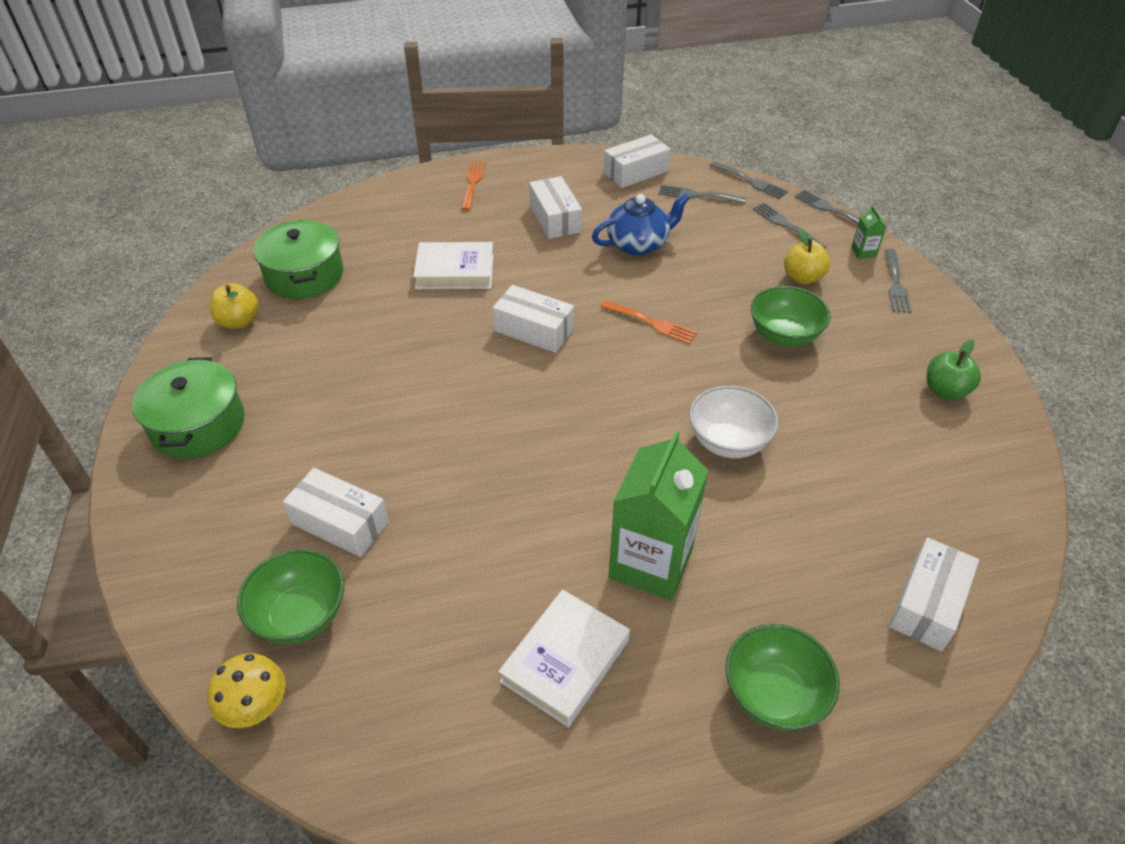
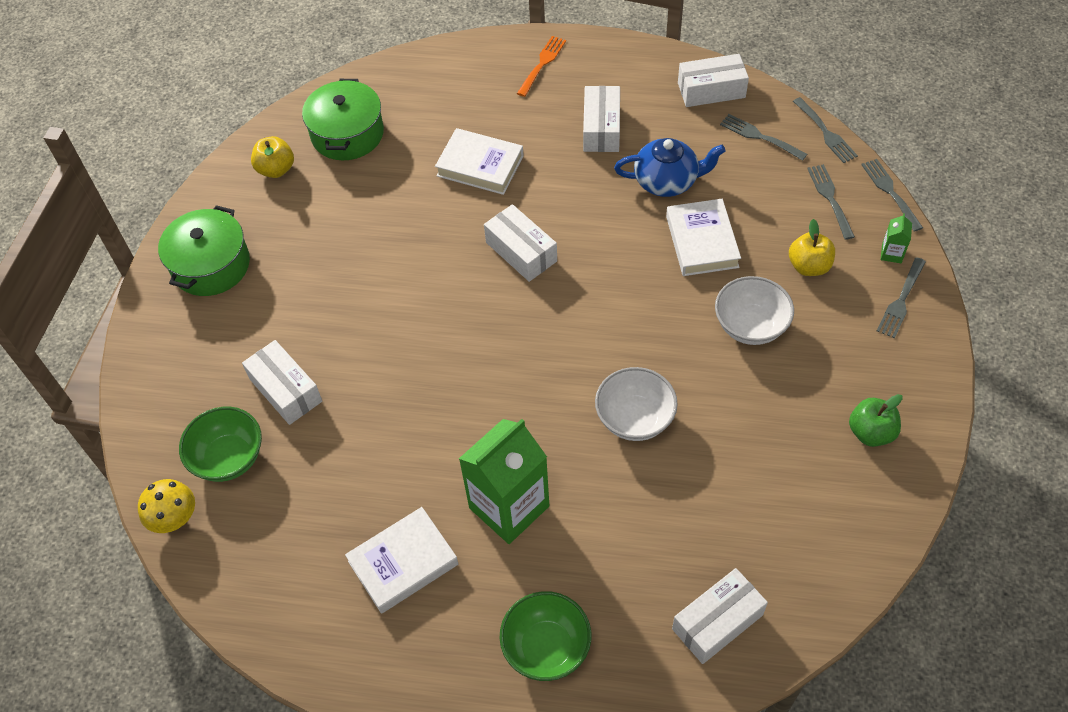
camera: 25 degrees right, 10 degrees up
orange fork [601,300,698,344] -> none
green bowl [751,286,831,347] -> white bowl [715,276,794,345]
none -> white book [666,199,741,276]

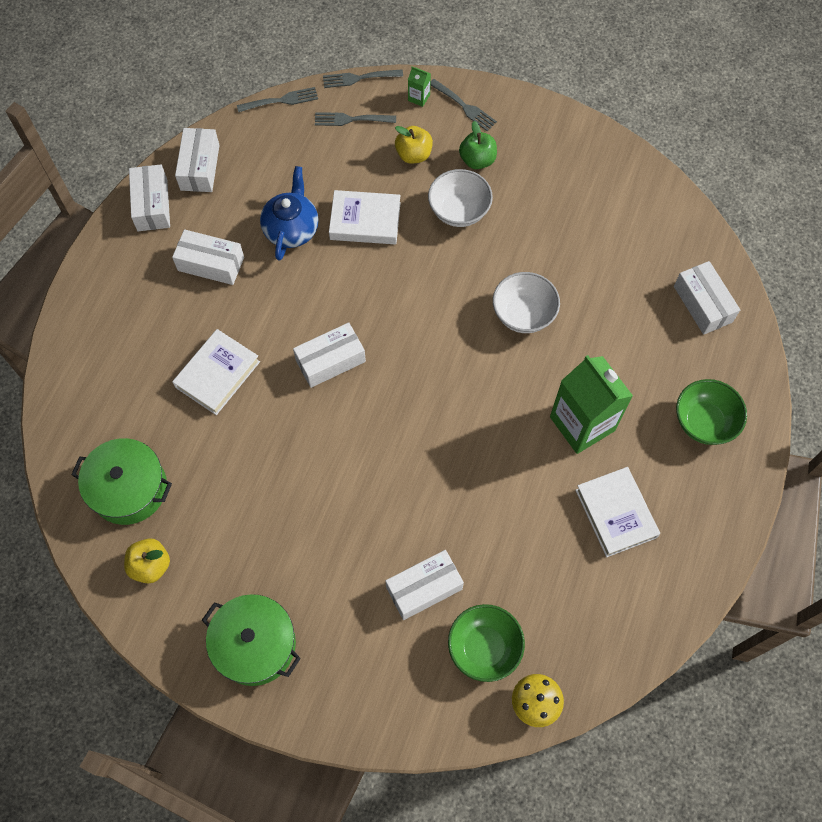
camera: 80 degrees left, 10 degrees up
orange fork [517,36,566,97] -> none
grey fork [720,114,807,161] -> none
green apple [849,394,903,447] -> green apple moved to [459,121,497,169]
none -> white box [129,164,170,231]

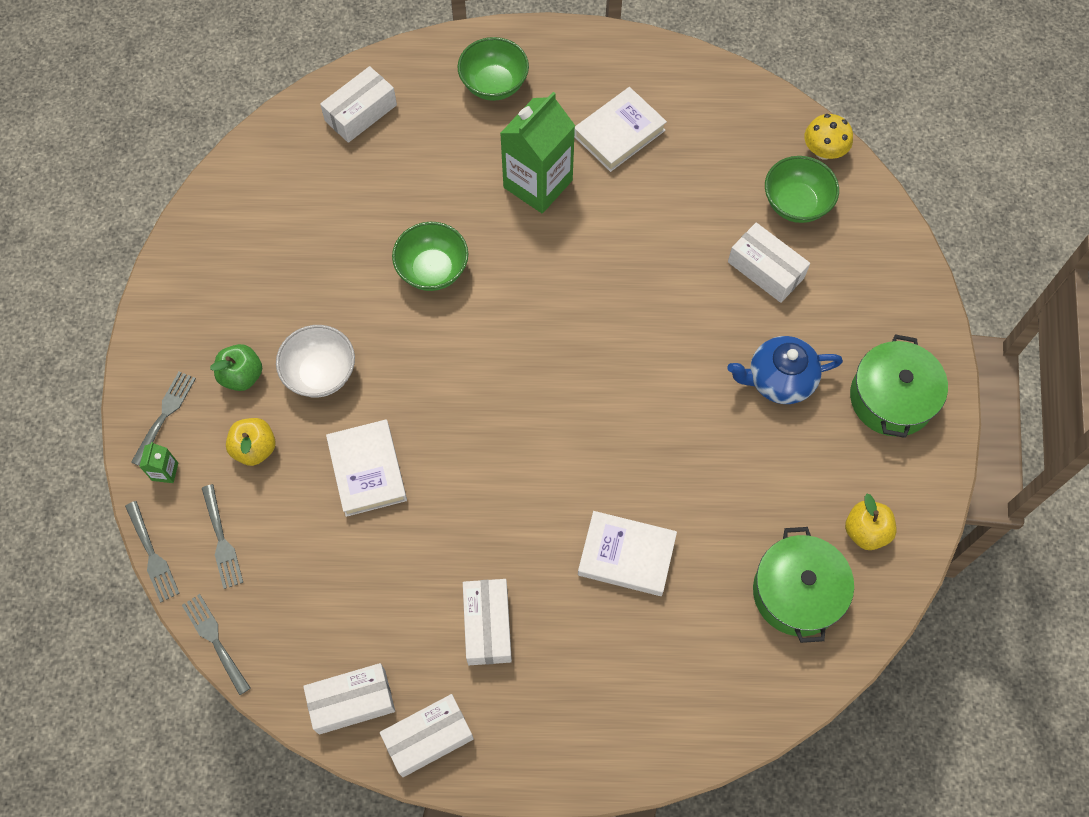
camera: 110 degrees left, 0 degrees up
blue teapot [260,166,319,261] -> blue teapot moved to [727,336,843,404]
white box [293,322,366,388] -> none
white bowl [493,272,560,333] -> green bowl [392,222,468,291]

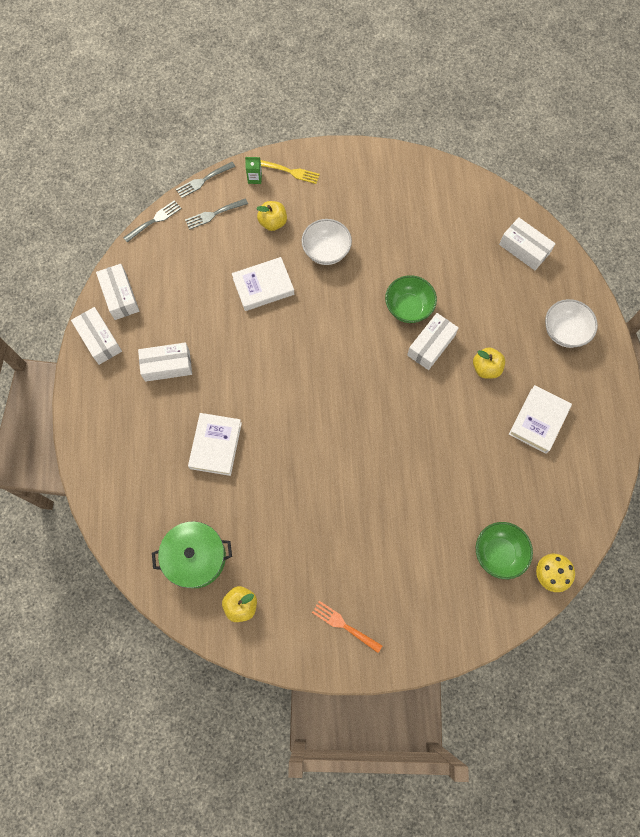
camera: 85 degrees right, 5 degrees up
grey fork [131,372,196,466] -> yellow fork [260,160,320,184]
green apple [210,344,262,391] -> none
green bowl [458,37,529,101] -> white bowl [545,299,598,348]
green carton [500,92,575,214] -> yellow apple [473,347,505,379]
white book [574,87,667,172] -> white book turned 75 degrees clockwise [509,385,572,454]
blue teapot [727,336,843,404] -> none
white box [728,223,810,303] -> white box moved to [407,313,459,370]
green pot [850,334,948,438] -> orange fork [312,601,383,653]

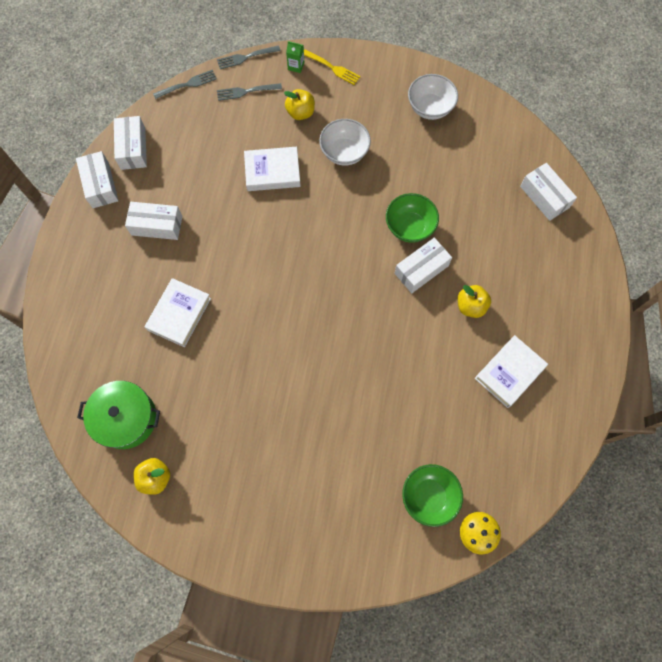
camera: 15 degrees right, 0 degrees up
orange fork [312,601,383,653] -> none
white bowl [545,299,598,348] -> white bowl moved to [408,74,458,120]

